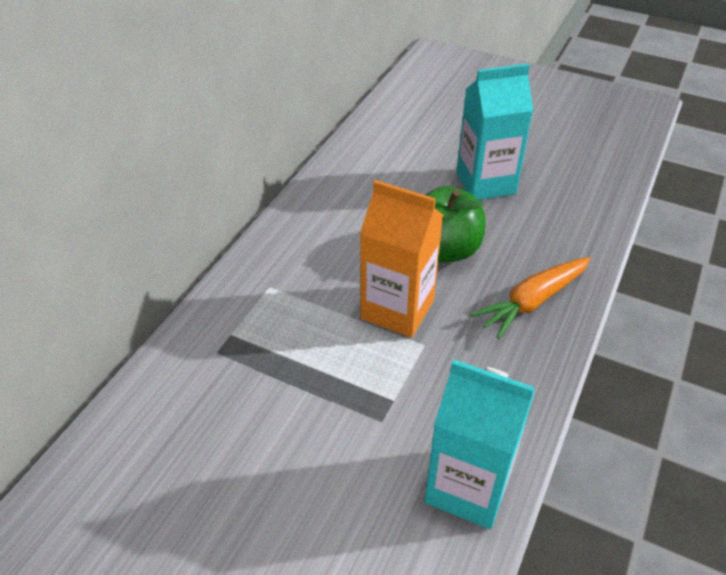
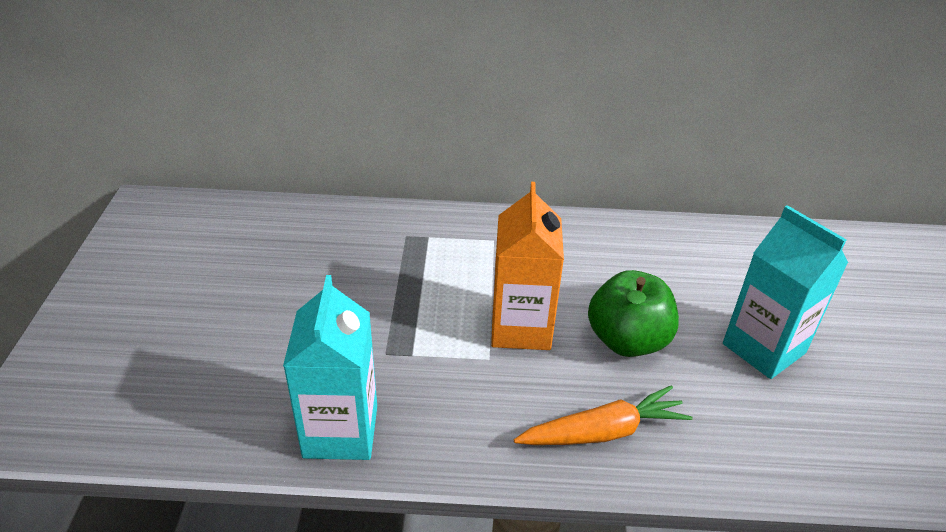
camera: 65 degrees right, 5 degrees down
orange carrot [471,257,591,339] -> orange carrot turned 135 degrees clockwise [514,385,692,445]

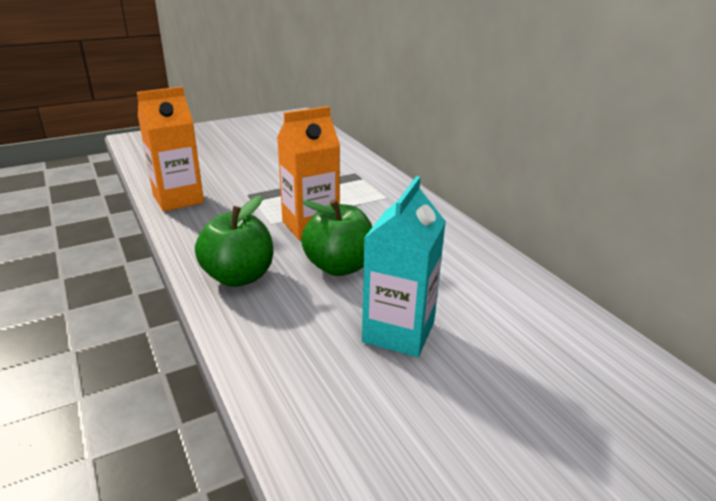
camera: 60 degrees right, 10 degrees down
turquoise carton [283,275,377,460] -> orange carton [137,86,204,212]
orange carrot [514,385,692,445] -> green apple [195,195,273,287]

